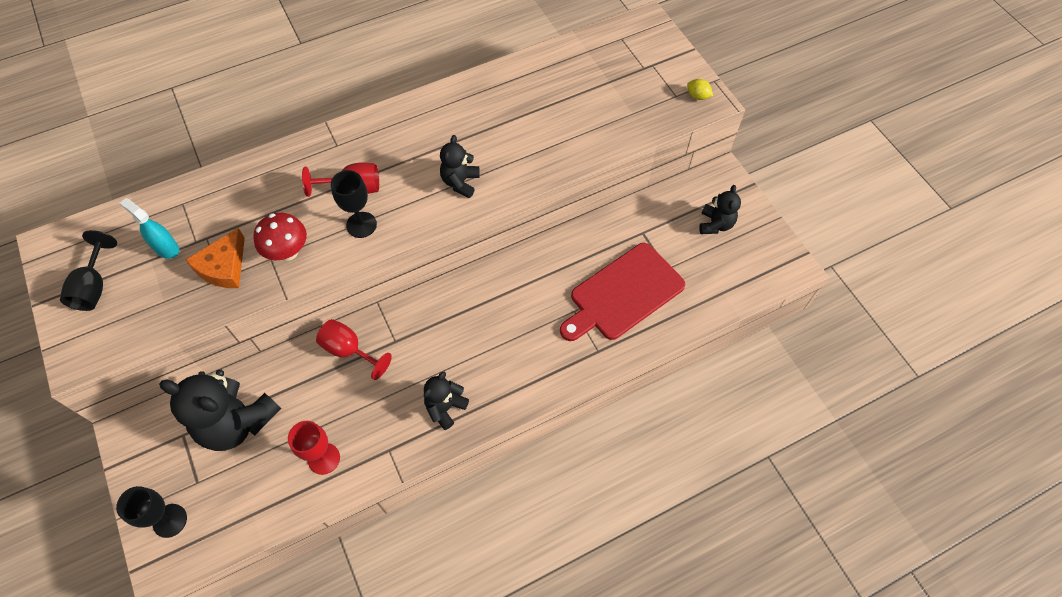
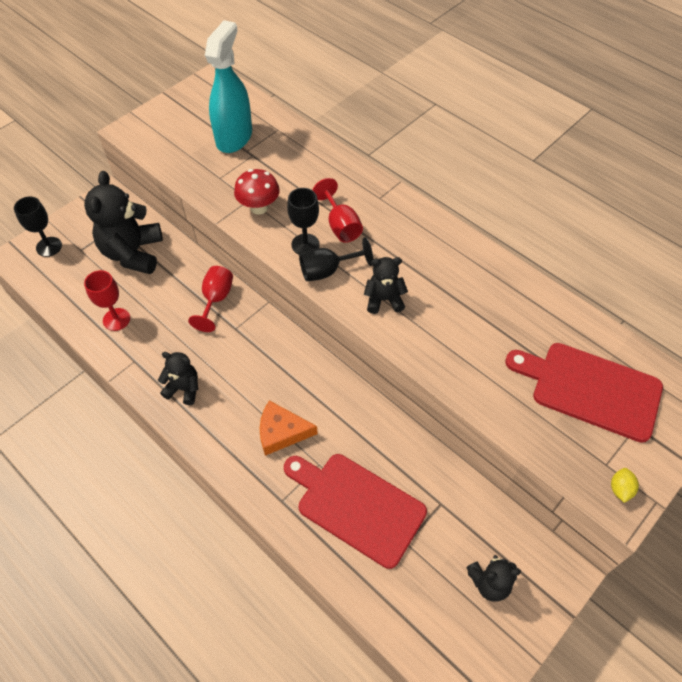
camera: 70 degrees right, 5 degrees down
black goblet [60,230,117,311] -> black goblet moved to [299,237,373,281]
turquoise spray bottle [120,198,179,259] -> turquoise spray bottle [205,20,252,153], size x1.95
orange cheese [185,228,245,288] -> orange cheese moved to [260,400,318,456]
none -> red cutting board [505,343,663,443]

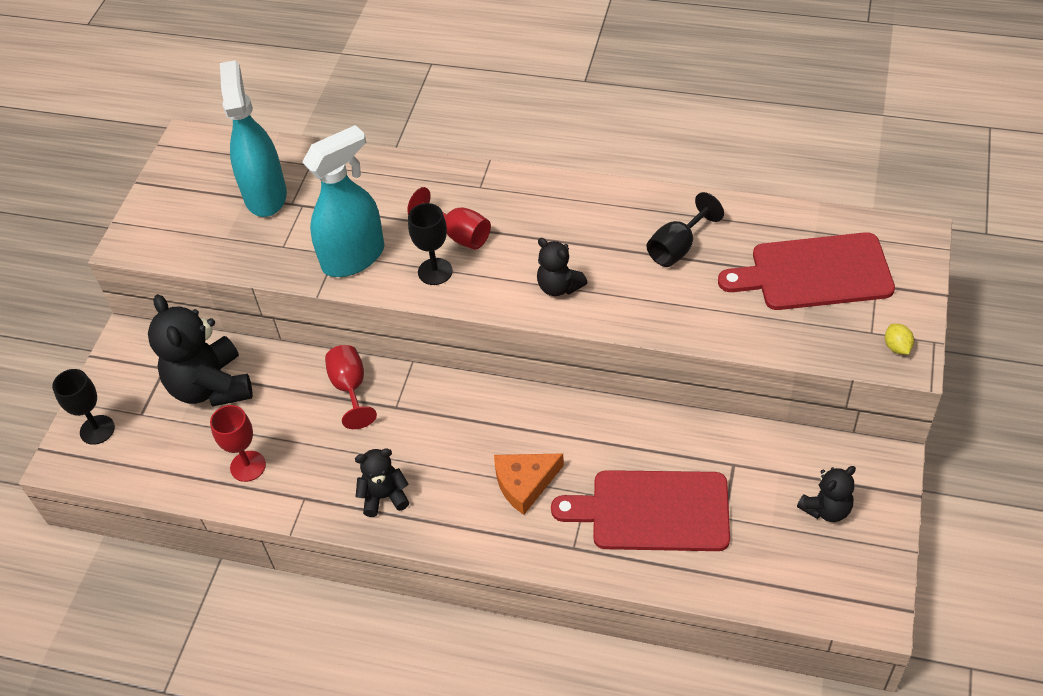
camera: 25 degrees left, 5 degrees down
red mushroom [234,169,280,215] -> turquoise spray bottle [302,125,384,277]
black goblet [299,237,373,281] -> black goblet moved to [647,192,724,267]
black teddy bear [364,257,408,314] -> black teddy bear turned 105 degrees counterclockwise [537,238,588,296]

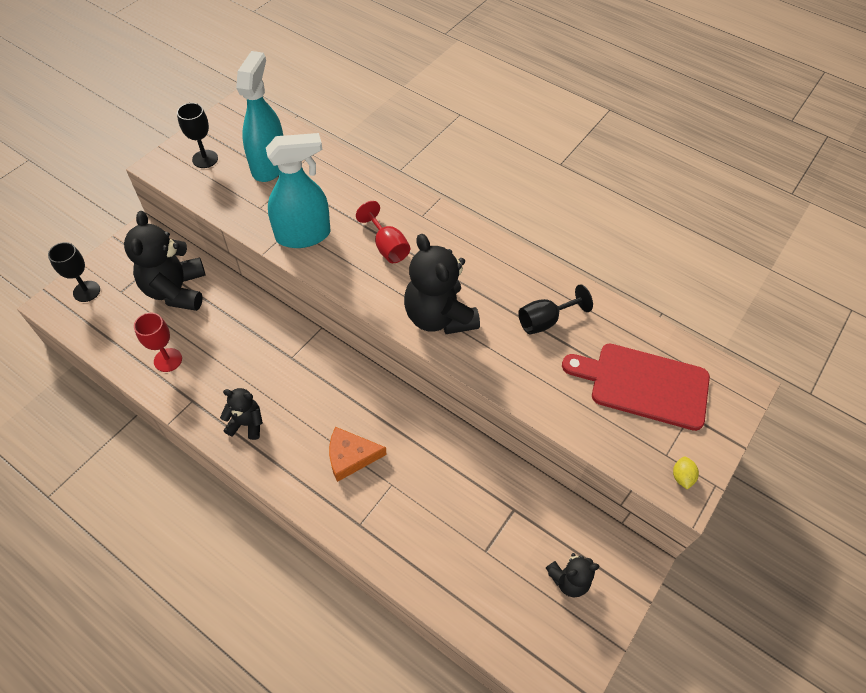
camera: 15 degrees right, 5 degrees up
red goblet [325,345,377,429] -> none
black goblet [408,203,453,285] -> black goblet moved to [177,103,218,168]
black teddy bear [537,238,588,296] -> black teddy bear [404,234,480,334], size x1.87
red cutting board [551,470,730,551] -> none

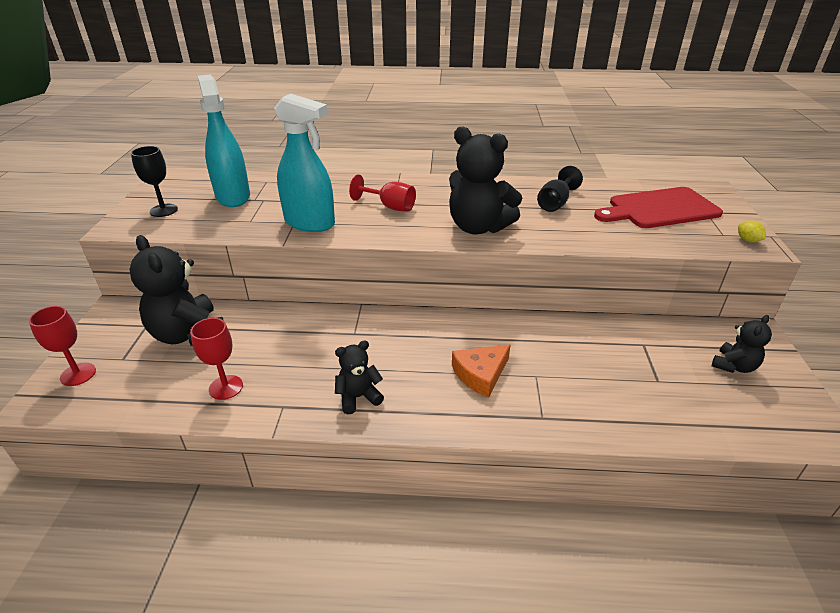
camera: 30 degrees left, 20 degrees down
black goblet [48,242,100,302] -> red goblet [29,306,96,386]
turquoise spray bottle [266,133,330,248] -> turquoise spray bottle turned 75 degrees clockwise [274,94,335,232]

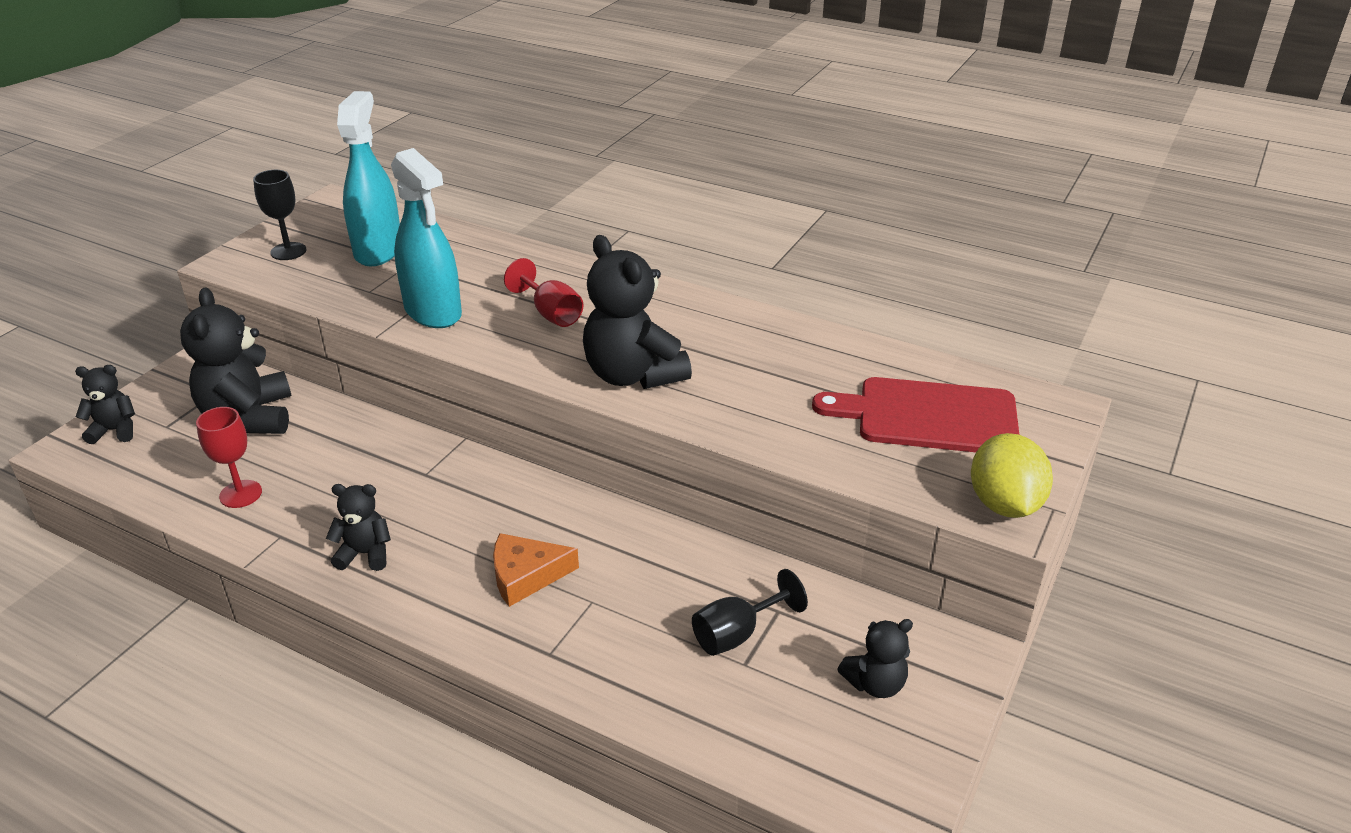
camera: 25 degrees right, 0 degrees up
red goblet [29,306,96,386] -> black teddy bear [75,365,135,444]
black goblet [537,166,583,212] -> black goblet moved to [692,569,808,656]
yellow lemon [738,221,766,242] -> yellow lemon [971,433,1053,518], size x2.25

